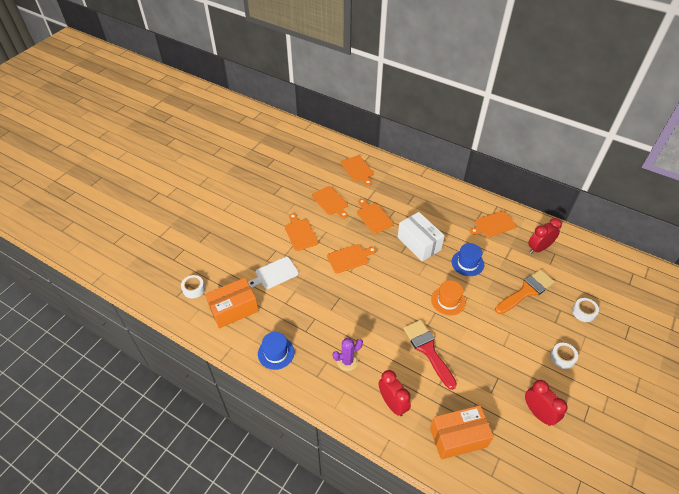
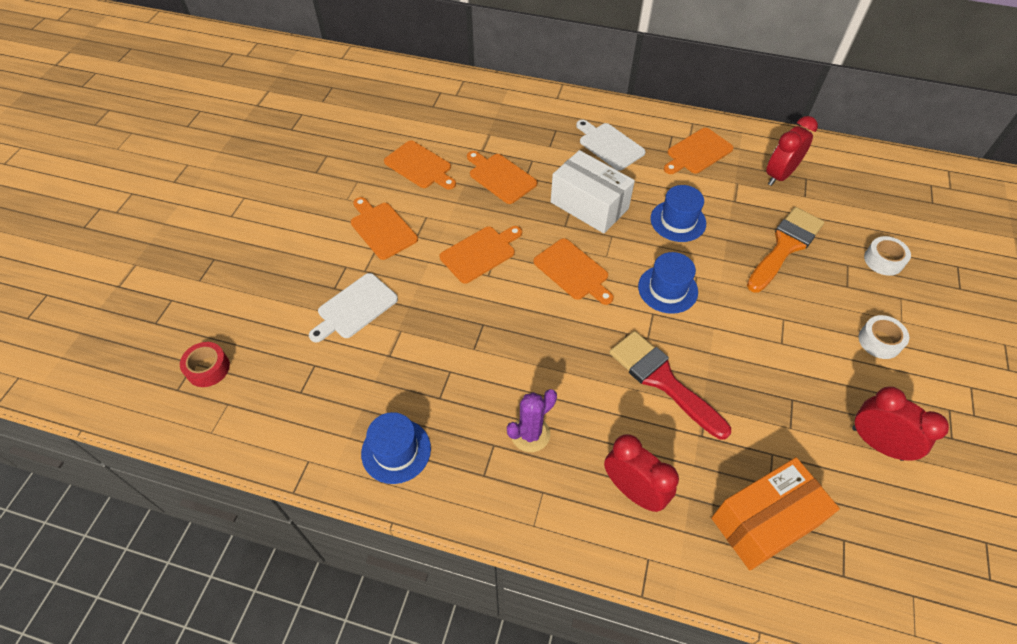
camera: 15 degrees left, 5 degrees up
white tape [181,275,205,298] -> red tape [180,342,230,387]
orange box [205,278,259,329] -> none
orange cutting board [341,155,373,186] -> orange cutting board moved to [533,238,614,305]
orange hat [431,280,466,316] -> blue hat [638,252,698,314]
none -> white cutting board [576,120,646,171]

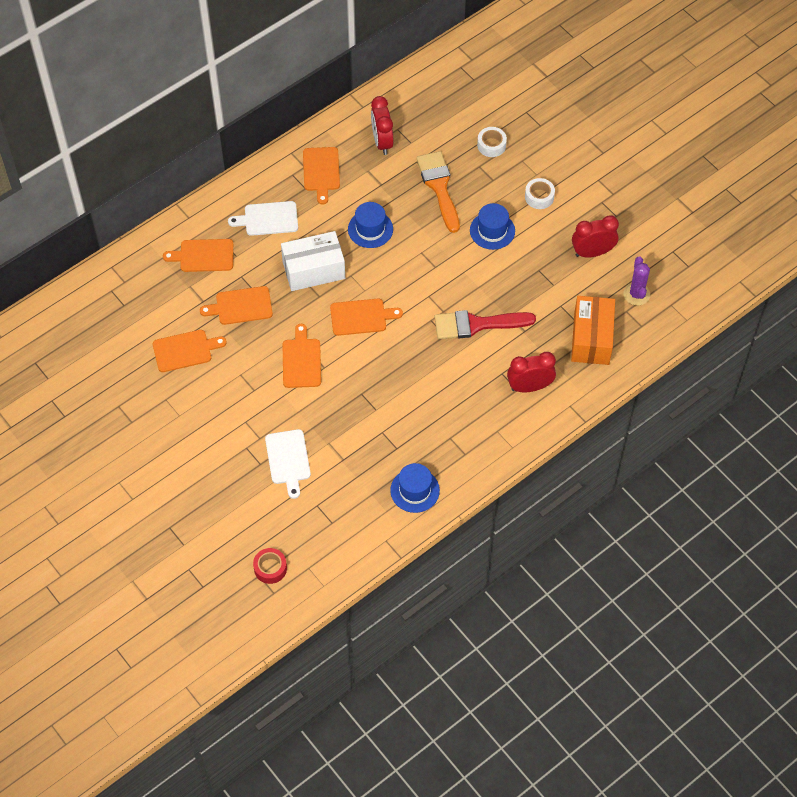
camera: 55 degrees left, 5 degrees up
orange cutting board [351,197,418,260] -> orange cutting board moved to [163,239,233,272]
purple cactus [507,389,557,452] -> purple cactus moved to [623,256,650,305]
blue hat [638,252,698,314] -> blue hat moved to [470,203,515,250]

